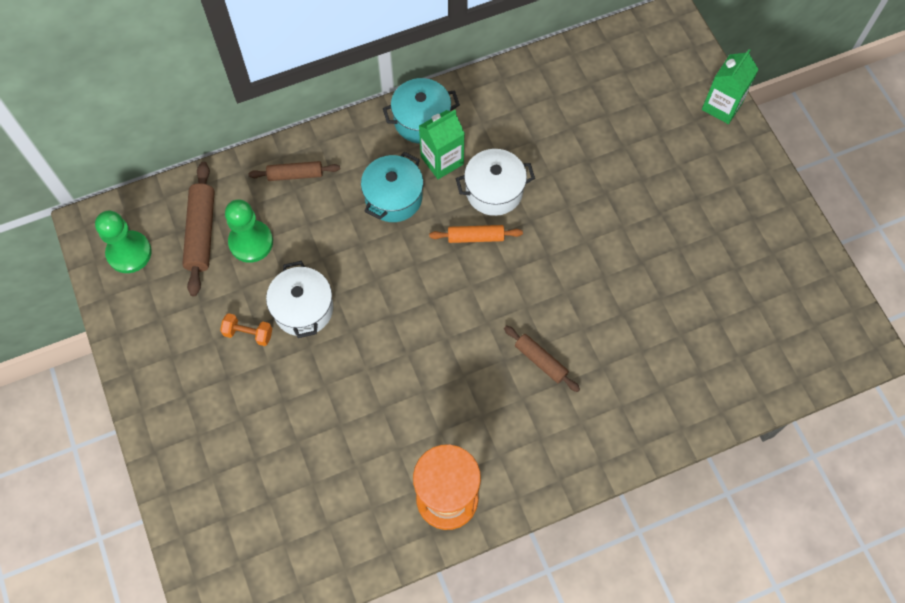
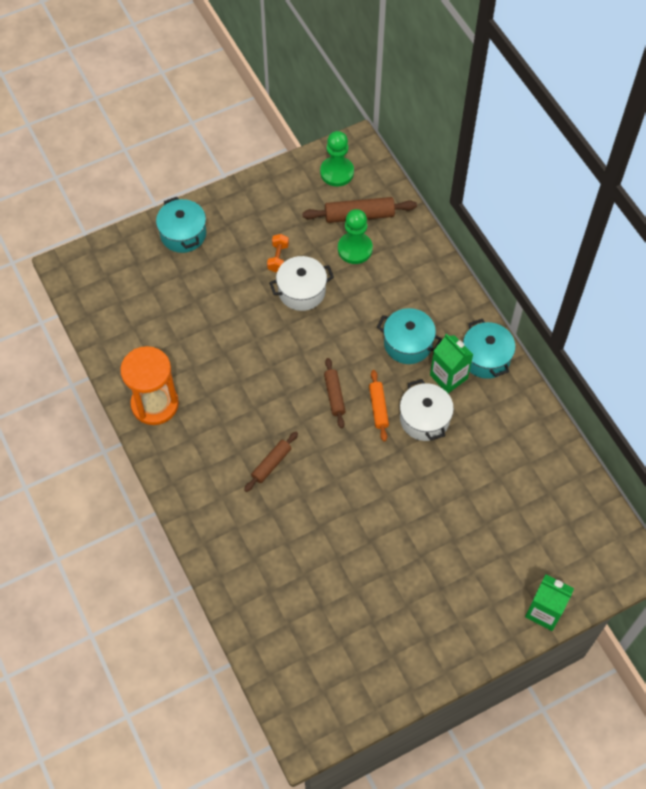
camera: 85 degrees right, 5 degrees down
brown rolling pin [248,161,340,181] -> brown rolling pin moved to [324,358,346,428]
none -> turquoise pot [156,197,206,253]

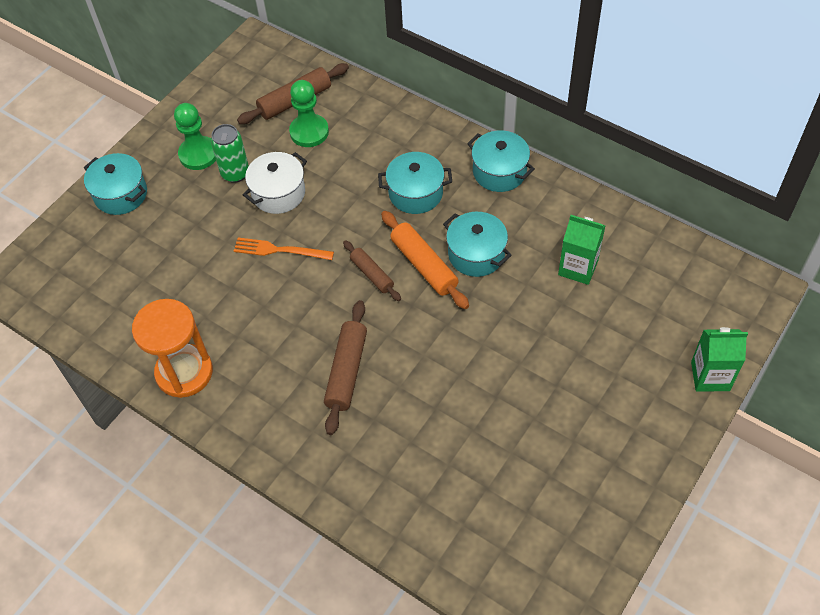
camera: 25 degrees left, 5 degrees down
brown rolling pin [244,432,298,492] -> brown rolling pin [324,300,367,435], size x1.57
orange dumbbell [267,234,289,272] -> green can [211,124,249,183]
green pawn [320,131,354,187] -> green pawn moved to [174,103,216,170]
orange rolling pin [369,370,389,442] -> orange rolling pin [381,211,469,309], size x1.57
white pot [400,379,454,441] -> turquoise pot [443,212,512,277]
green carton [430,334,473,393] -> green carton moved to [558,215,605,285]
none -> orange fork [234,238,334,260]

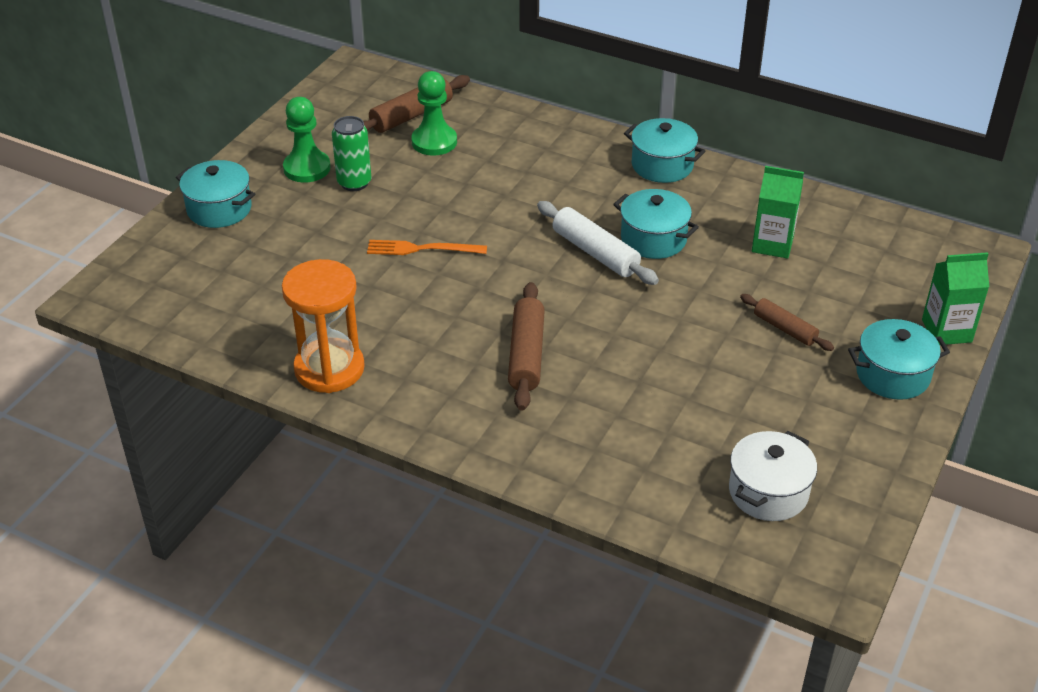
camera: 10 degrees left, 15 degrees down
white pot [243,152,307,214] -> white pot moved to [729,431,817,521]
brown rolling pin [343,240,401,301] -> brown rolling pin moved to [740,294,834,351]
turquoise pot [378,152,452,214] -> turquoise pot moved to [848,319,950,400]
orange rolling pin [381,211,469,309] -> white rolling pin [537,201,659,285]

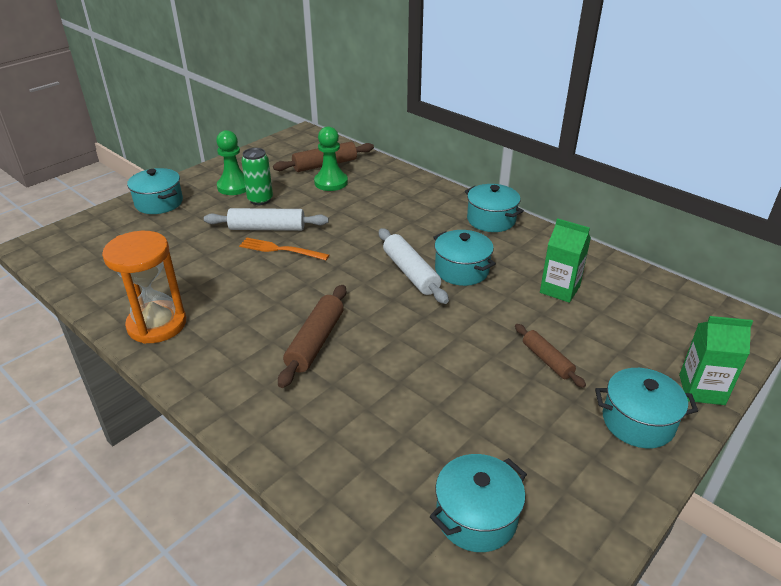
camera: 15 degrees right, 5 degrees down
white pot [729,431,817,521] -> turquoise pot [430,454,527,552]
none -> white rolling pin [204,208,329,231]

